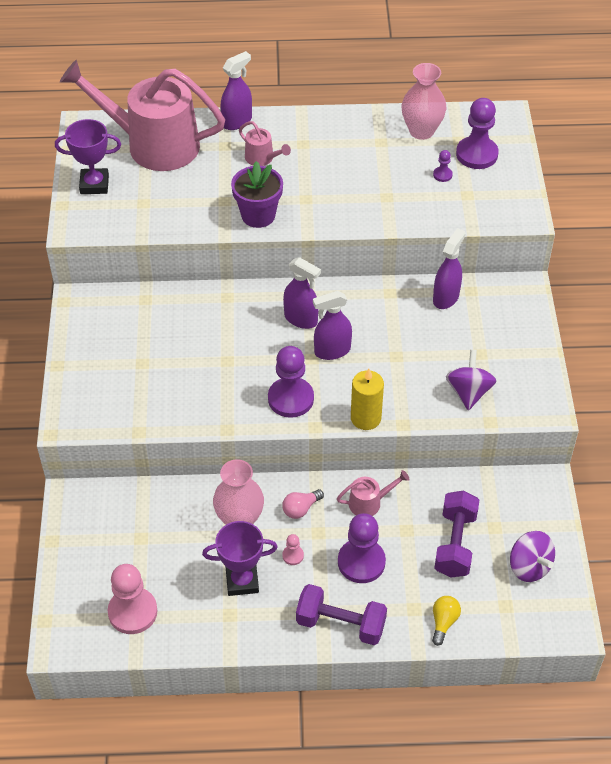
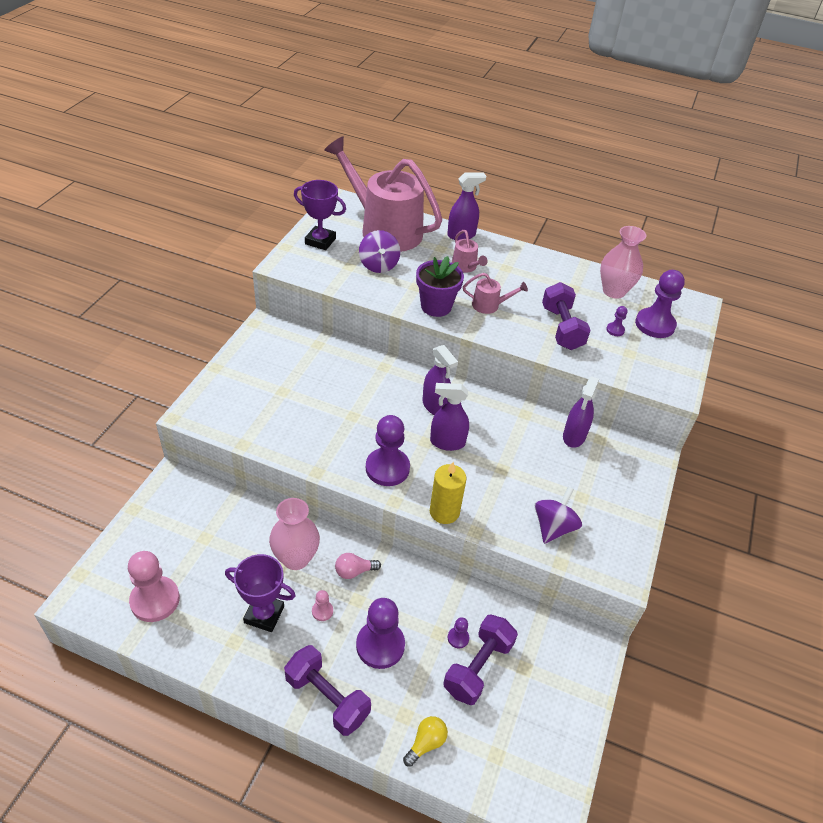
camera: 20 degrees right, 5 degrees down
pink watering can [337,470,410,516] -> pink watering can moved to [463,273,528,314]
purple spray bottle [433,228,465,309] -> purple spray bottle turned 150 degrees clockwise [563,376,599,448]
purple spinning top [510,531,555,582] -> purple spinning top moved to [359,230,400,273]
none -> purple pawn [448,617,469,648]
none -> purple dumbbell [542,282,591,350]

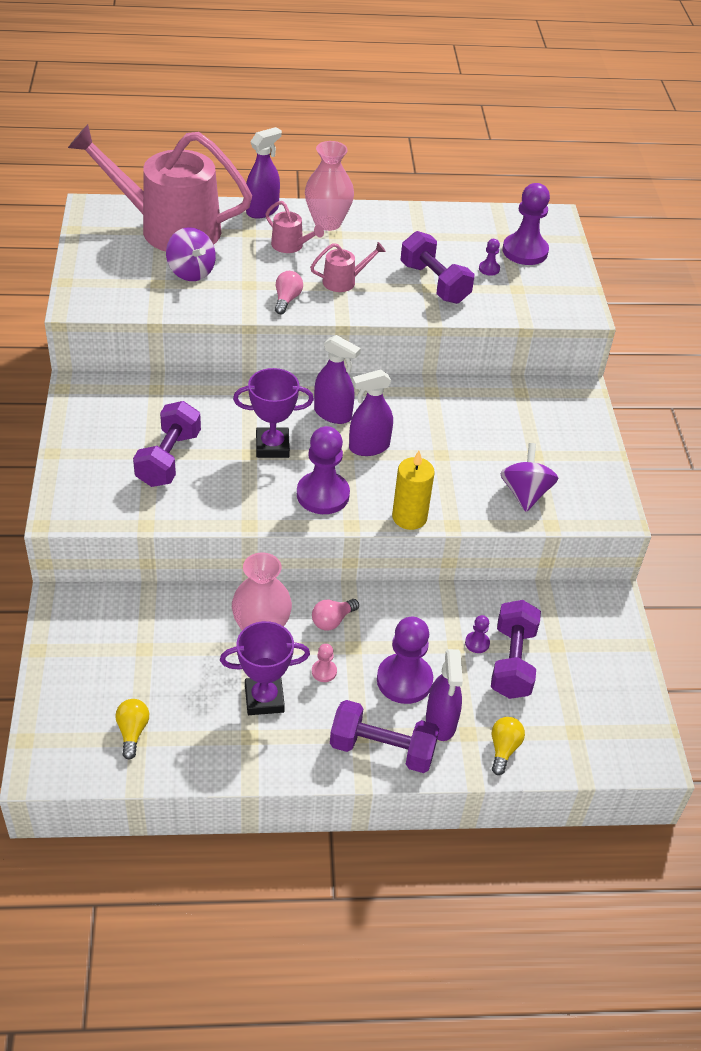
camera: 25 degrees left, 0 degrees up
pink pawn [128,551,180,622] -> yellow light bulb [115,699,149,760]
purple trophy [294,180,346,250] -> purple trophy moved to [233,368,314,458]
purple flower pot [416,256,464,317] -> pink light bulb [275,271,303,314]
purple spray bottle [563,376,599,448] -> purple spray bottle moved to [426,649,463,741]
pink vase [600,226,646,299] -> pink vase moved to [305,141,354,231]
none -> purple dumbbell [133,401,201,487]

